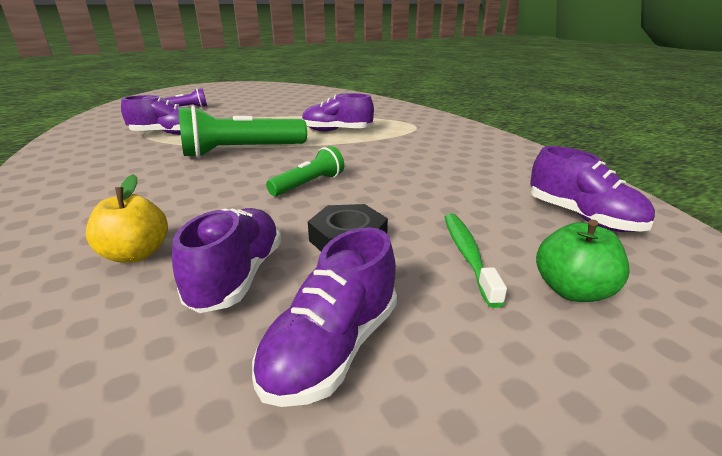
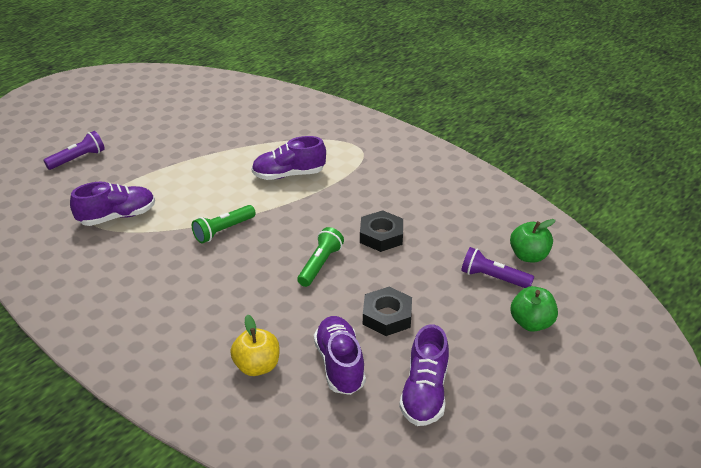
camera: 20 degrees left, 10 degrees up
green flashlight [179,106,307,158] -> green flashlight [192,205,256,243], size x0.56
green toothbrush [445,214,507,308] -> none
purple shoe [530,146,655,232] -> green apple [510,219,556,263]
none -> black nut [360,210,403,252]
none -> purple flashlight [461,247,534,288]

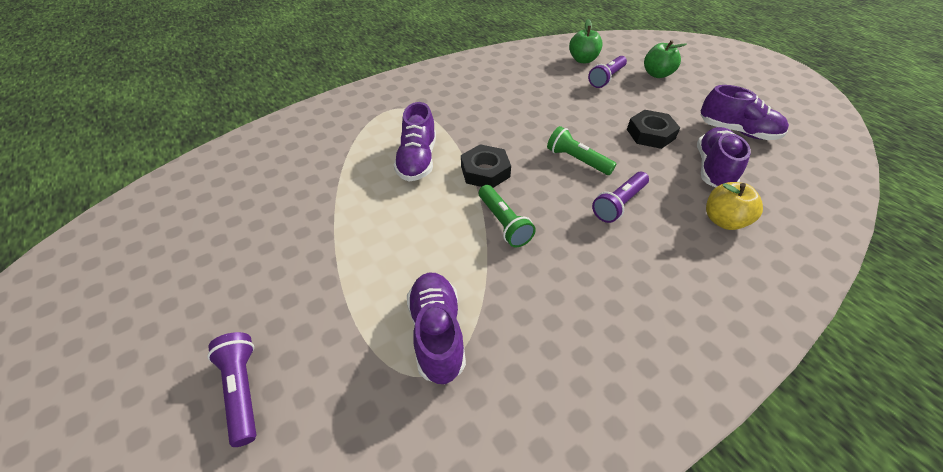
camera: 75 degrees left, 10 degrees up
purple shoe [314,316,366,395] -> purple shoe turned 105 degrees clockwise [697,127,751,188]
black nut [360,210,403,252] -> black nut moved to [461,144,511,188]
none -> purple flashlight [592,172,649,223]

